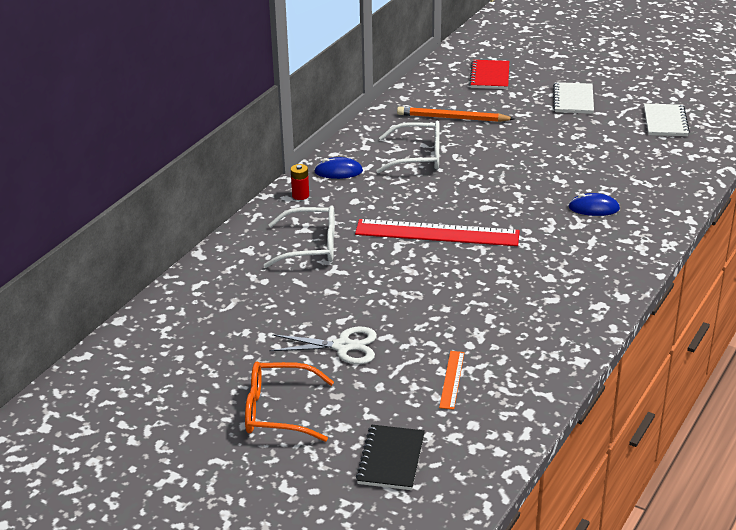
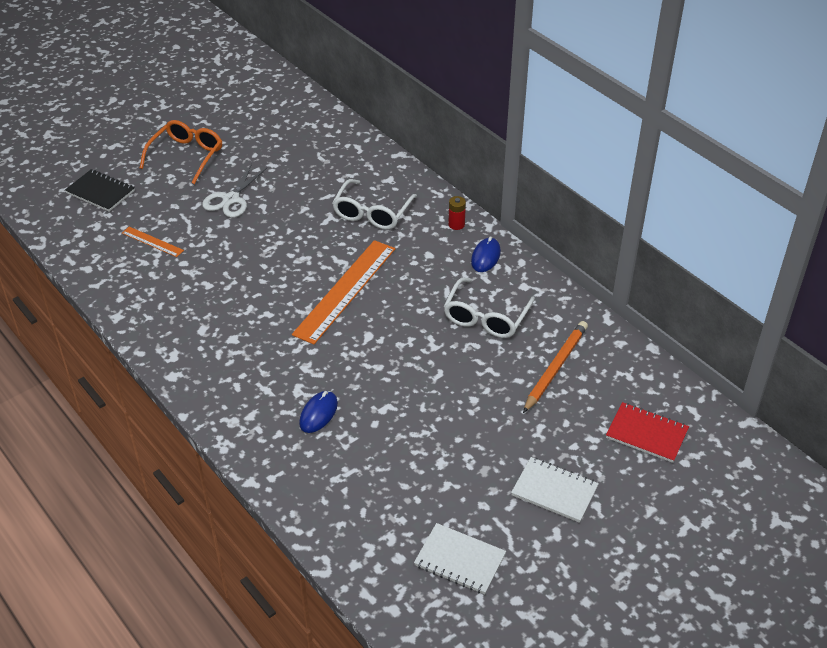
camera: 110 degrees right, 10 degrees up
red ruler [355,219,520,246] -> orange ruler [292,240,395,344]

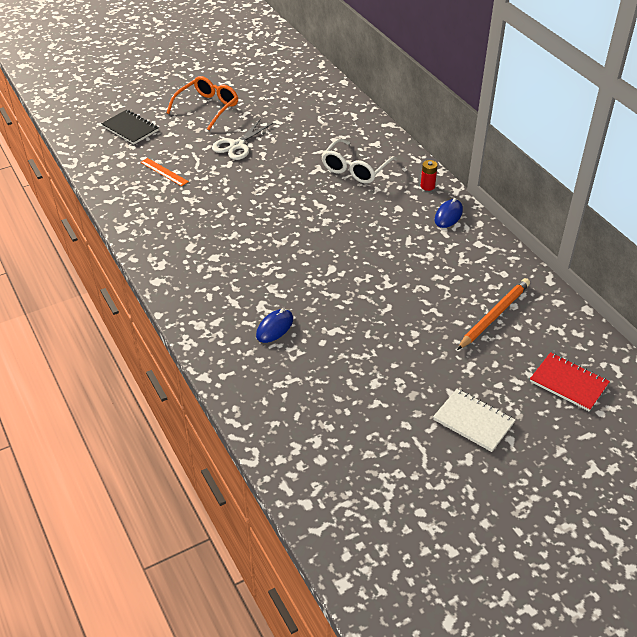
camera: 10 degrees right, 0 degrees up
orange ruler [292,240,395,344] -> none
white notebook [414,523,506,594] -> none
white glasses [444,278,535,338] -> none

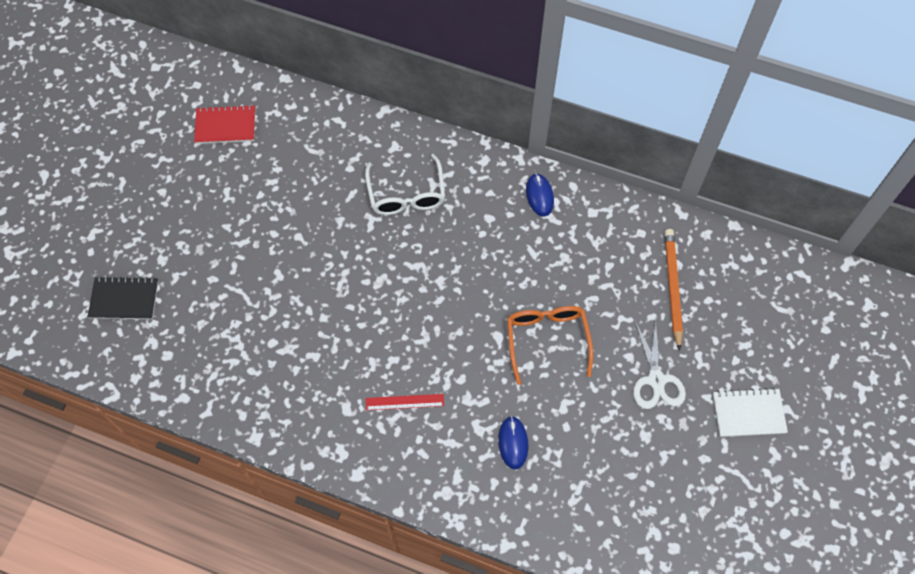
camera: 40 degrees left, 20 degrees up
orange ruler [140,158,189,186] -> none
orange glasses [167,76,238,130] -> orange glasses moved to [507,306,593,385]
white scissors [212,119,273,160] -> white scissors moved to [633,319,686,409]
red battery [420,160,438,191] -> none
red notebook [530,352,610,411] -> red notebook moved to [194,105,255,144]
none -> red ruler [366,394,444,410]

